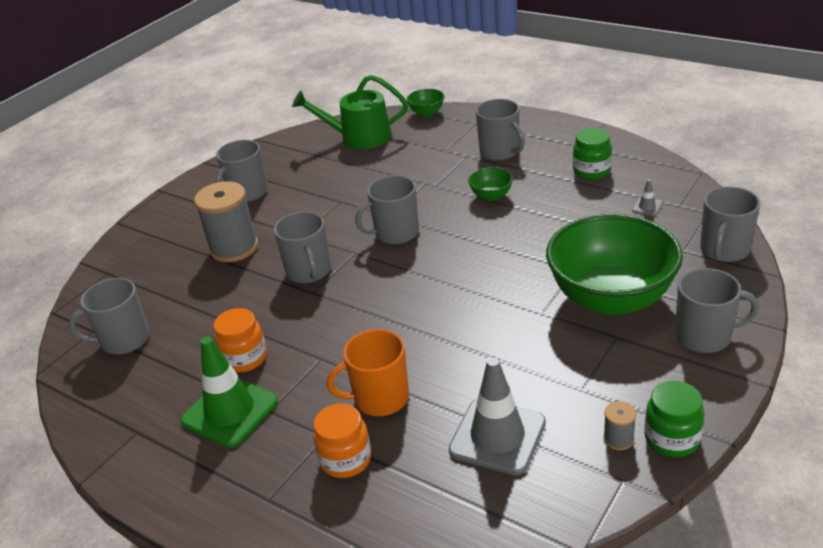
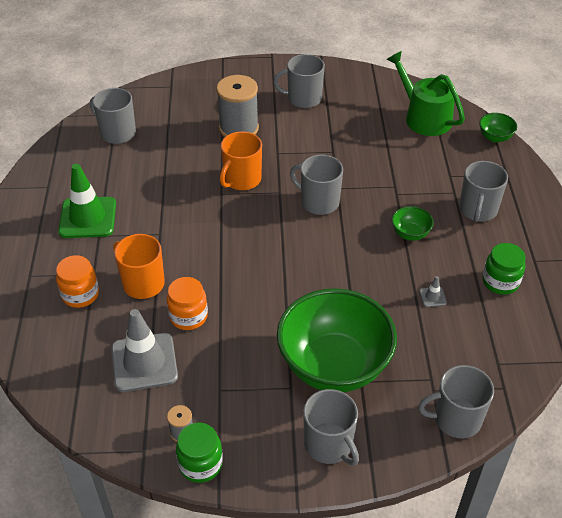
camera: 50 degrees right, 10 degrees up
orange jar [214,308,267,372] -> orange jar moved to [167,277,208,330]
grey mug [274,211,331,283] -> orange mug [220,132,262,190]
grey traffic cone [632,180,662,216] -> grey traffic cone moved to [419,276,447,307]

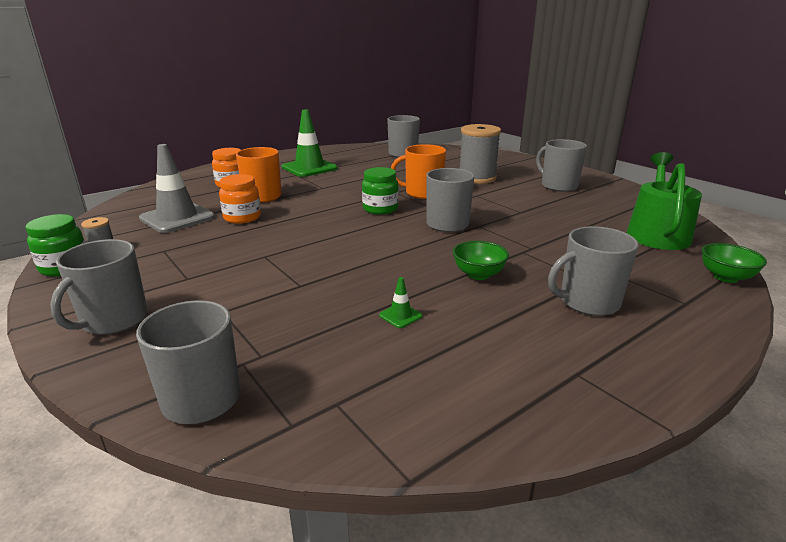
camera: 55 degrees right, 20 degrees down
green bowl [277,288,397,392] -> none
grey traffic cone [419,276,447,307] -> green traffic cone [379,277,422,328]
green jar [482,243,526,295] -> green jar moved to [362,167,399,215]

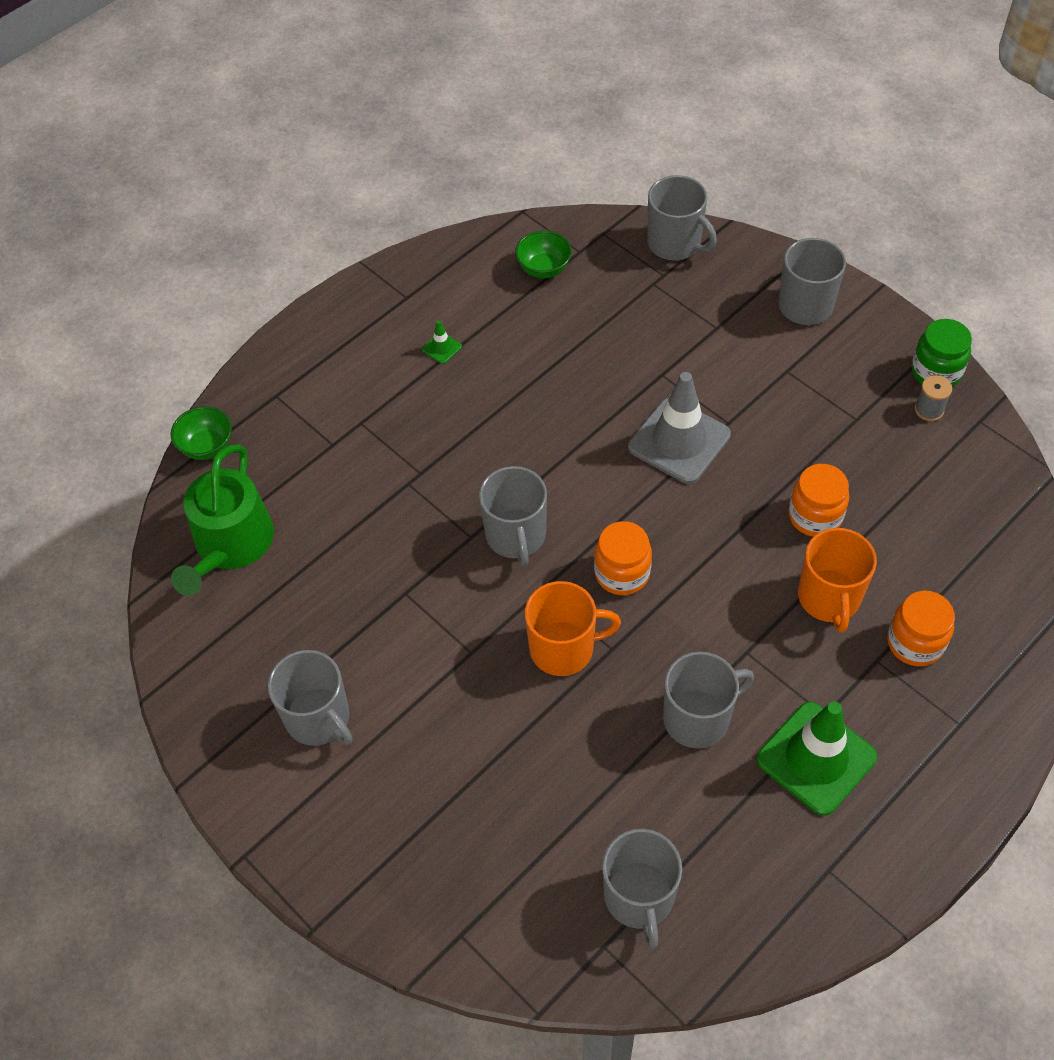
camera: 175 degrees right, 30 degrees up
grey traffic cone [139,144,215,233] -> grey traffic cone moved to [628,372,731,484]
green jar [362,167,399,215] -> orange jar [594,521,652,595]
green traffic cone [379,277,422,328] -> green traffic cone moved to [422,320,462,364]
green bowl [453,241,509,280] -> green bowl moved to [515,231,572,278]
grey spool [459,124,501,184] -> none
grey mug [548,226,639,316] -> grey mug moved to [663,652,754,748]

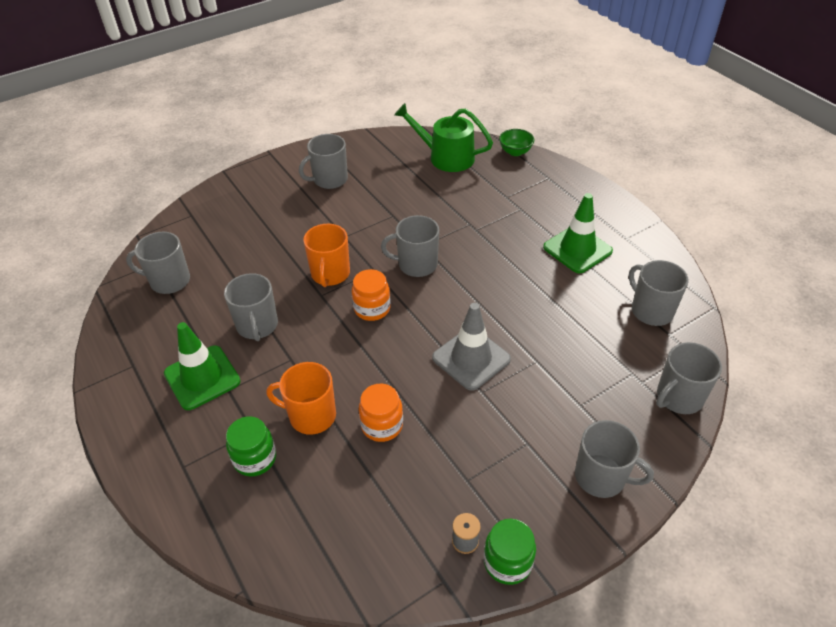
camera: 100 degrees right, 10 degrees down
green traffic cone [422,320,462,364] -> green traffic cone [543,193,613,273], size x2.47
green bowl [515,231,572,278] -> grey mug [629,260,689,326]
orange jar [887,591,955,666] -> green jar [226,416,276,477]

